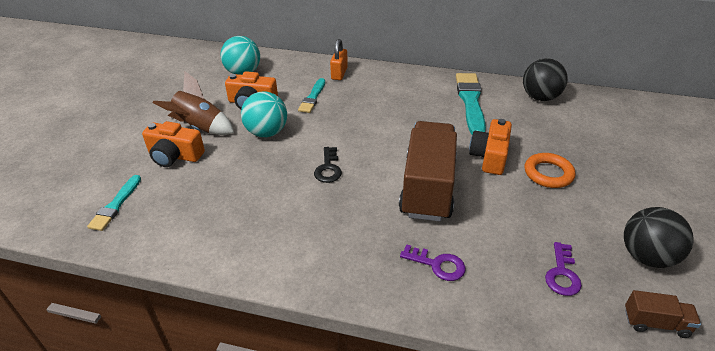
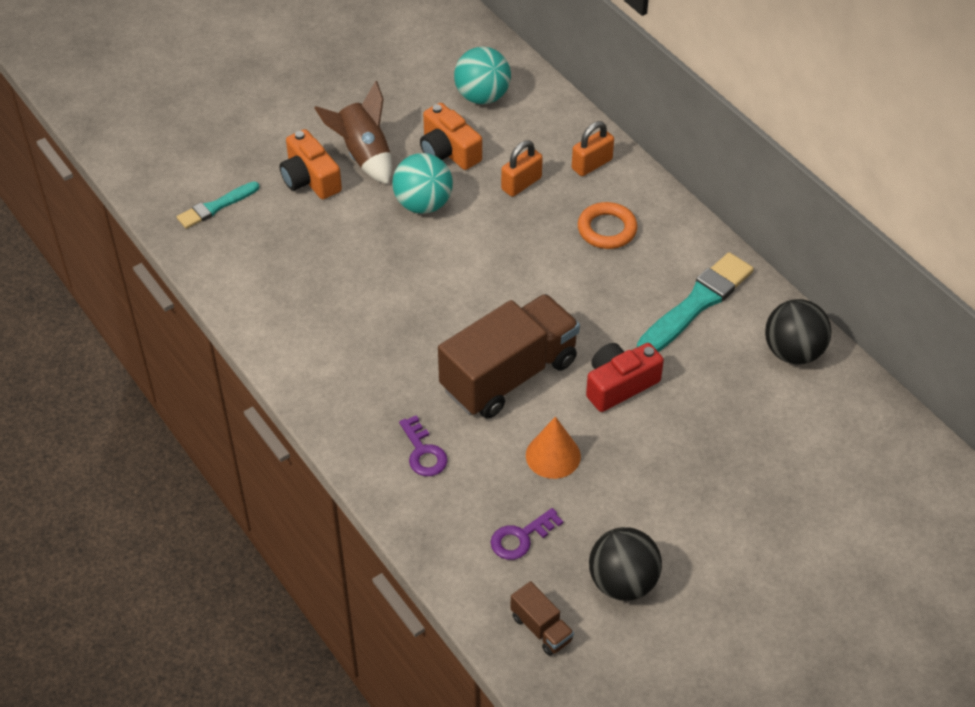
camera: 40 degrees right, 10 degrees up
turquoise brush [298,78,325,113] -> orange padlock [501,140,543,197]
black key [314,147,342,183] -> none
orange camera [469,119,512,175] -> red camera [586,343,664,412]
orange ring [525,153,575,188] -> orange ring moved to [578,202,638,249]
none -> orange cone [526,416,581,479]

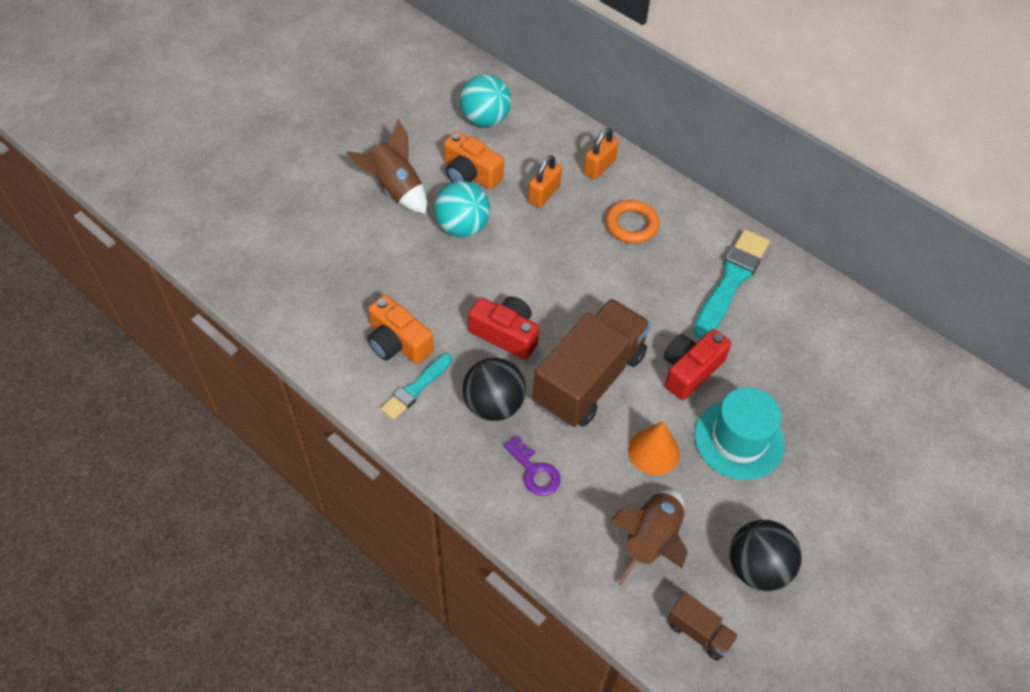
camera: 15 degrees left, 5 degrees up
turquoise brush [177,181,259,229] -> turquoise brush moved to [381,353,452,420]
orange camera [280,129,342,199] -> orange camera moved to [368,295,434,364]
purple key [491,508,563,560] -> brown rocket [610,489,687,586]
black ball [765,299,831,364] -> black ball moved to [462,358,526,421]
none -> red camera [468,297,539,360]
none -> turquoise hat [694,387,784,480]

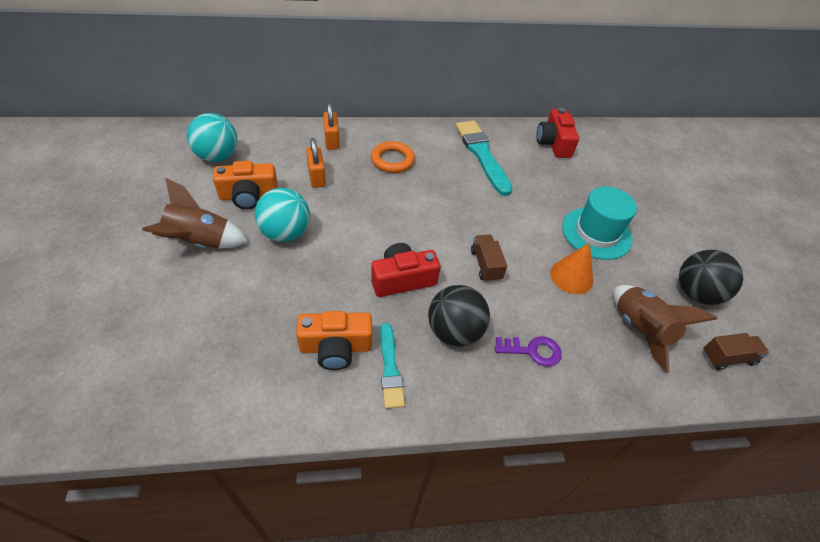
camera: 50 degrees left, 5 degrees down
brown truck [533,299,651,427] -> brown truck [471,234,507,282], size x0.43
red camera [664,329,731,400] -> red camera moved to [536,108,579,158]

